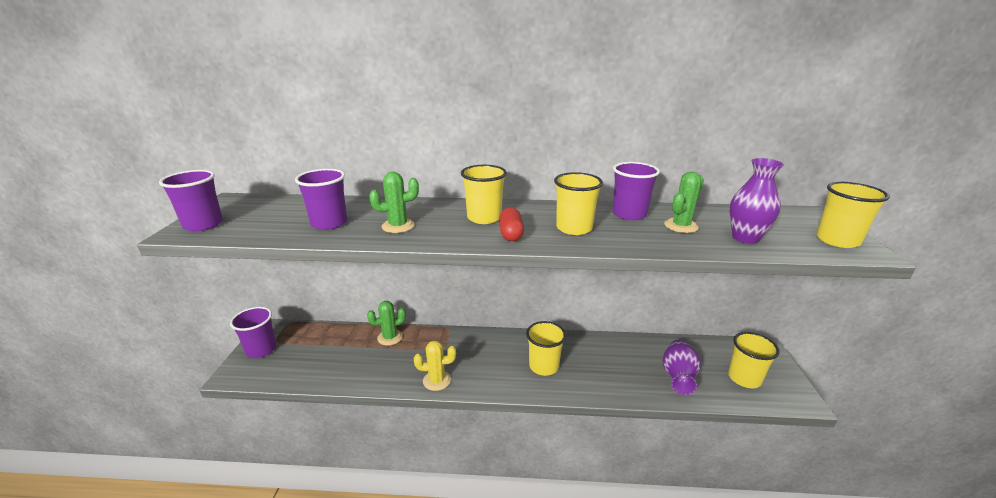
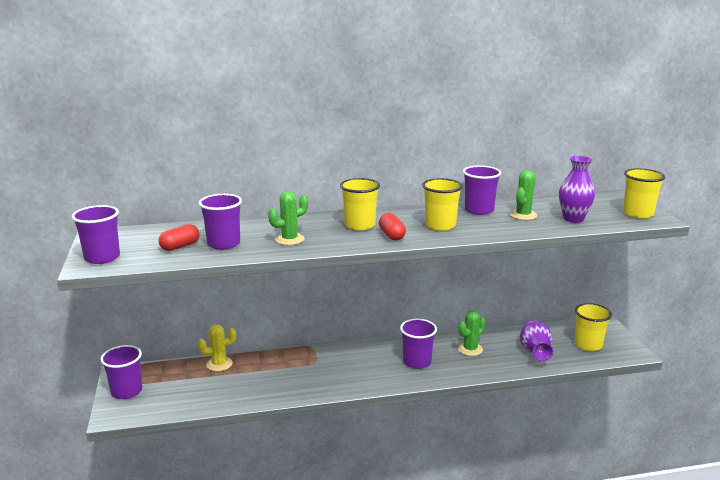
camera: 15 degrees left, 5 degrees down
green cactus [367,301,406,346] -> green cactus moved to [458,310,486,356]
yellow cactus [414,340,456,391] -> yellow cactus moved to [198,324,236,371]
yellow cup [526,321,566,376] -> purple cup [400,319,437,369]
none -> red capsule [159,224,199,251]

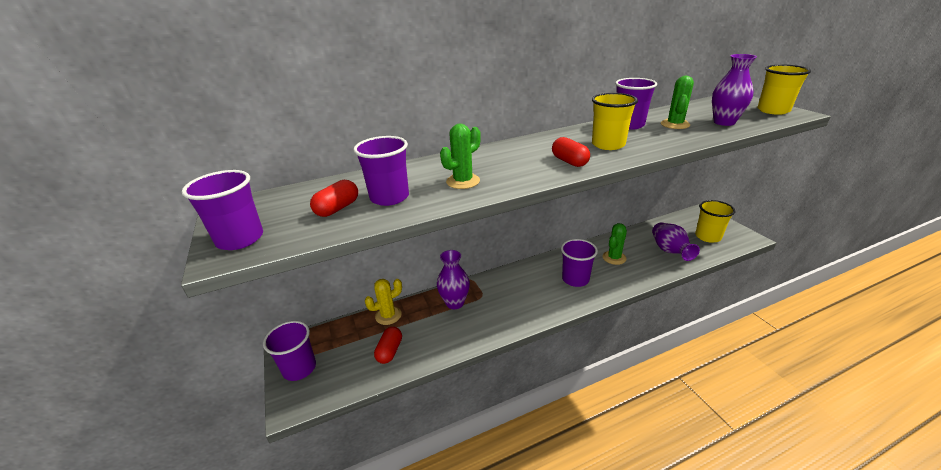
camera: 10 degrees left, 10 degrees up
yellow cup [340,178,380,231] -> none
none -> red capsule [374,327,402,364]
none -> purple vase [437,250,470,309]

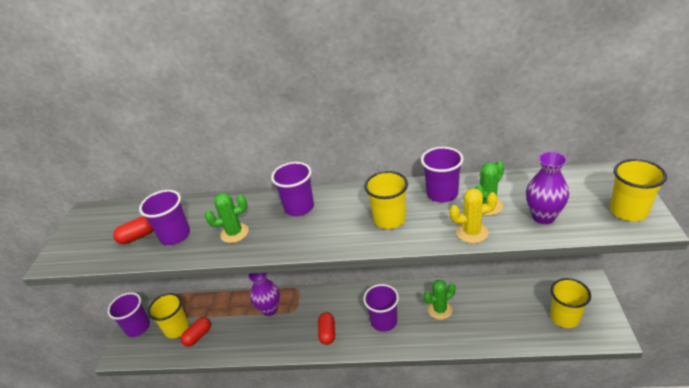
camera: 30 degrees right, 5 degrees up
purple cup [182,170,263,250] -> purple cup moved to [271,162,314,216]
yellow cactus [365,279,402,325] -> yellow cactus moved to [449,188,498,243]
red capsule [552,137,590,167] -> red capsule moved to [318,312,335,345]
purple vase [652,223,700,261] -> none
none -> yellow cup [148,293,189,338]

